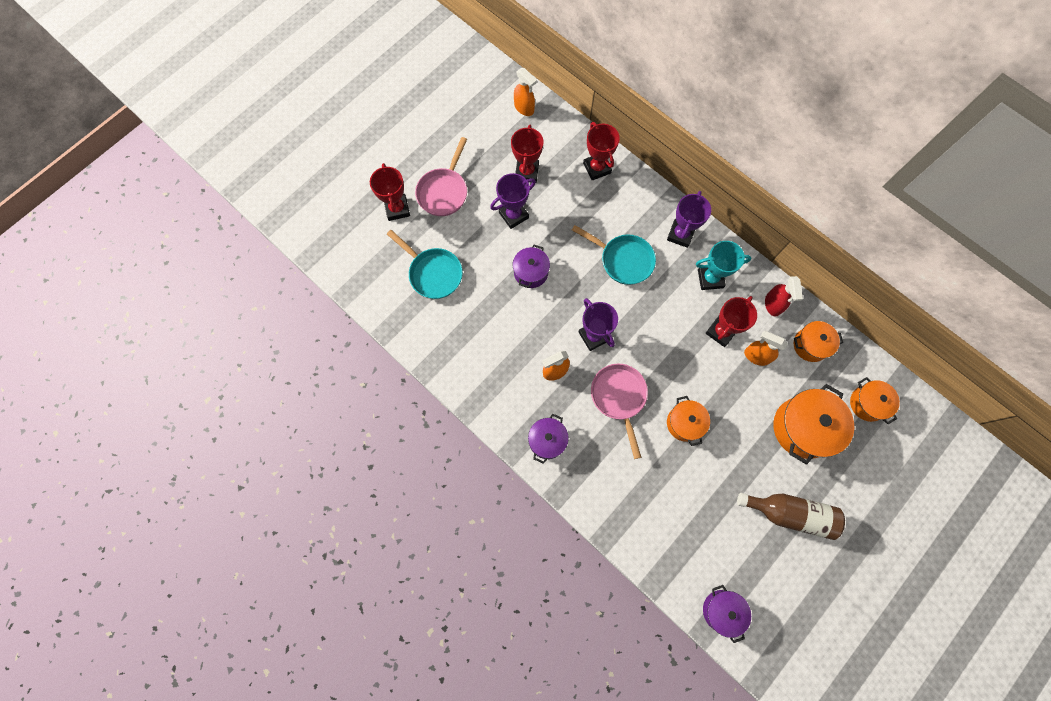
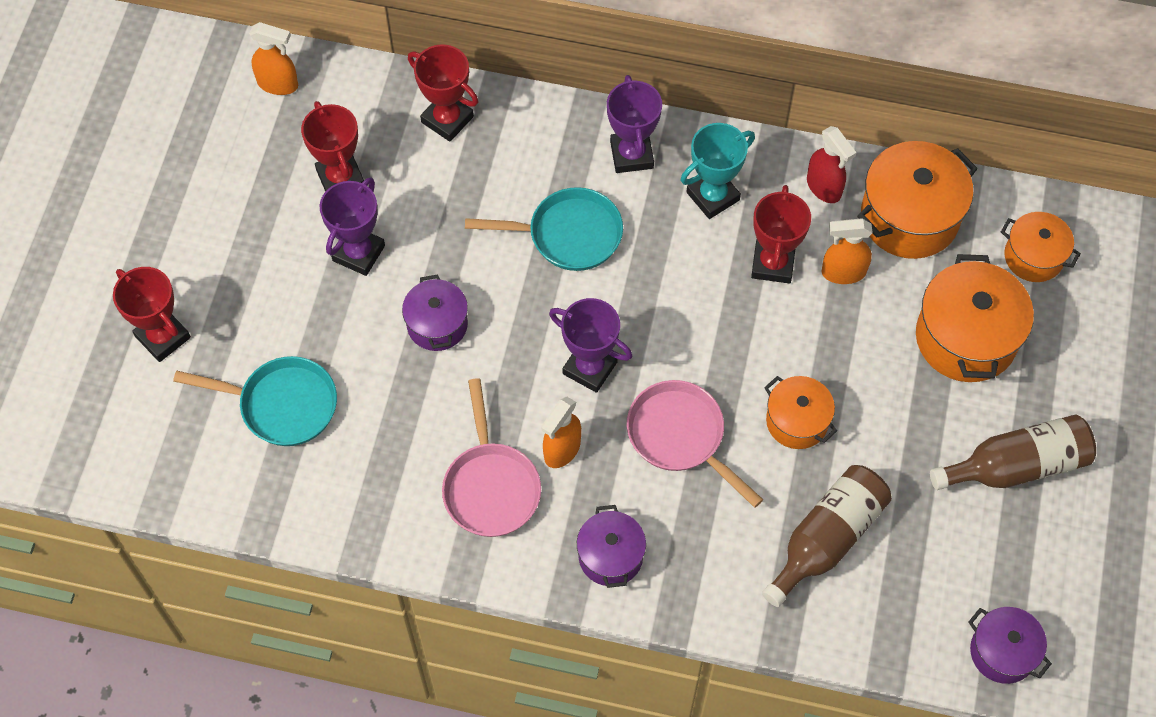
camera: 30 degrees left, 10 degrees down
pink pan [415,137,467,216] -> pink pan moved to [442,378,541,537]
orange pot [794,321,843,362] -> orange pot [857,141,978,259], size x1.67
none -> brown bottle [762,465,892,607]

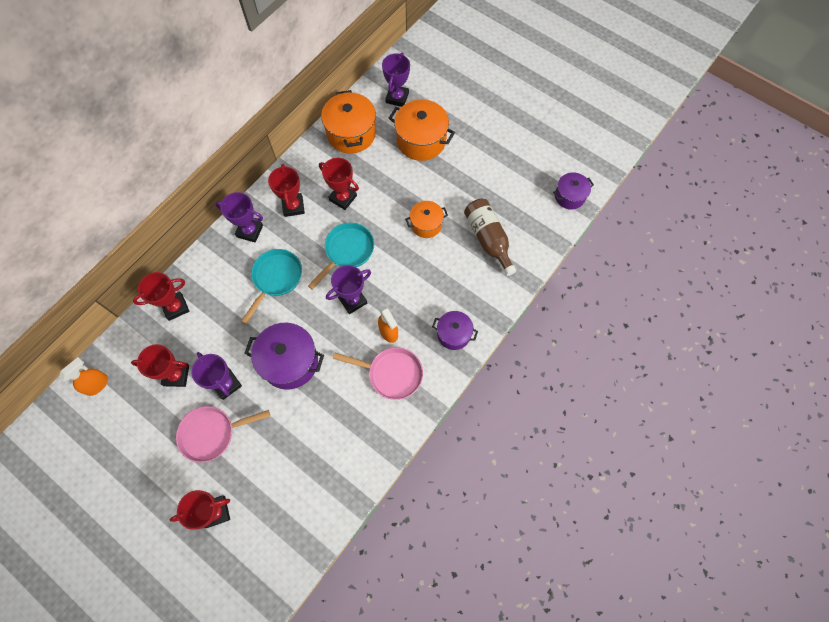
camera: 65 degrees left, 5 degrees up
turquoise pan [173,356,337,446] -> turquoise pan moved to [308,223,374,290]
purple pot [402,275,468,351] -> purple pot [245,323,324,390], size x1.67
pink pan [627,380,763,508] -> pink pan moved to [176,406,270,463]
turquoise trophy [681,123,755,219] -> red trophy [268,164,305,217]
red spray bottle [807,126,856,203] -> none
orange spray bottle [822,218,873,284] -> none
brown bottle [930,415,1096,490] -> none
orange pot [1001,212,1081,282] -> purple trophy [382,52,410,107]

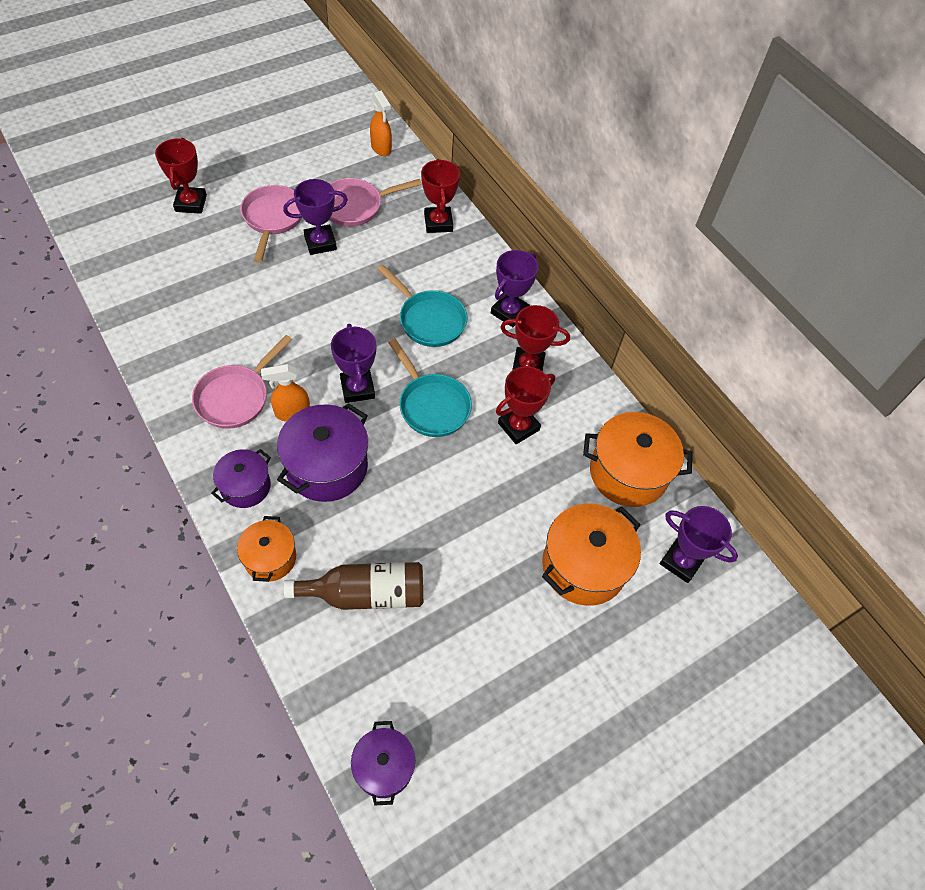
camera: 105 degrees right, 10 degrees down
red trophy [131,344,189,387] -> pink pan [329,178,422,227]
purple pot [245,323,324,390] -> purple pot moved to [277,403,368,502]
orange pot [405,201,448,238] -> orange pot moved to [237,516,296,582]

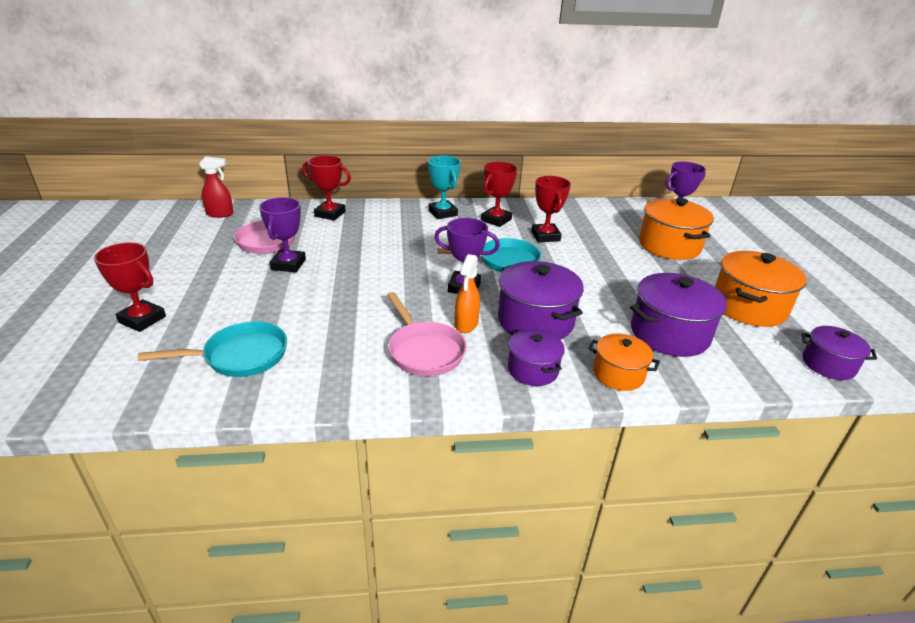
camera: 60 degrees left, 25 degrees down
pink pan [240,185,302,263] -> none
brown bottle [284,562,423,610] -> purple pot [630,273,727,357]
orange spray bottle [370,91,392,156] -> red spray bottle [199,156,233,218]
turquoise pan [377,264,467,347] -> turquoise pan moved to [138,321,287,377]
purple trophy [491,250,538,327] -> turquoise trophy [428,155,461,219]
orange pot [583,412,692,507] -> orange pot moved to [715,251,807,327]

